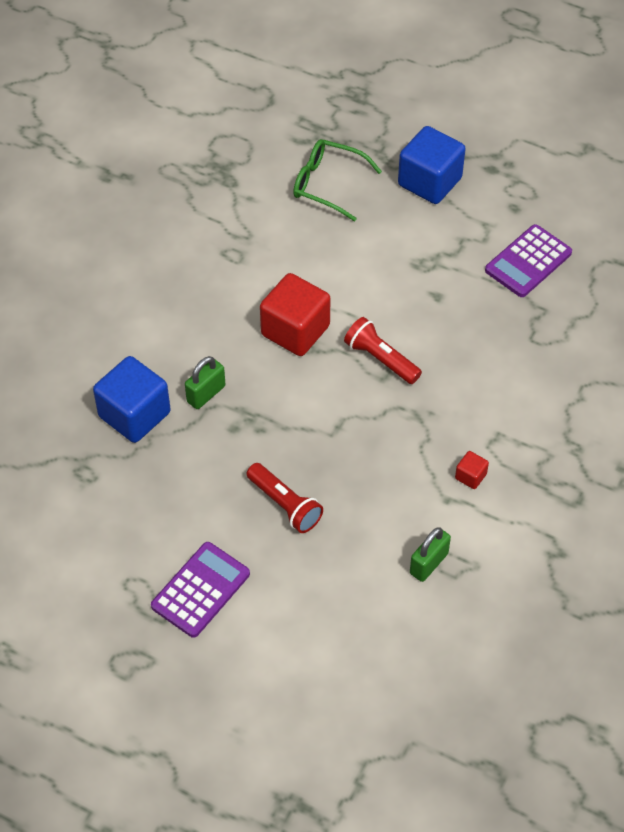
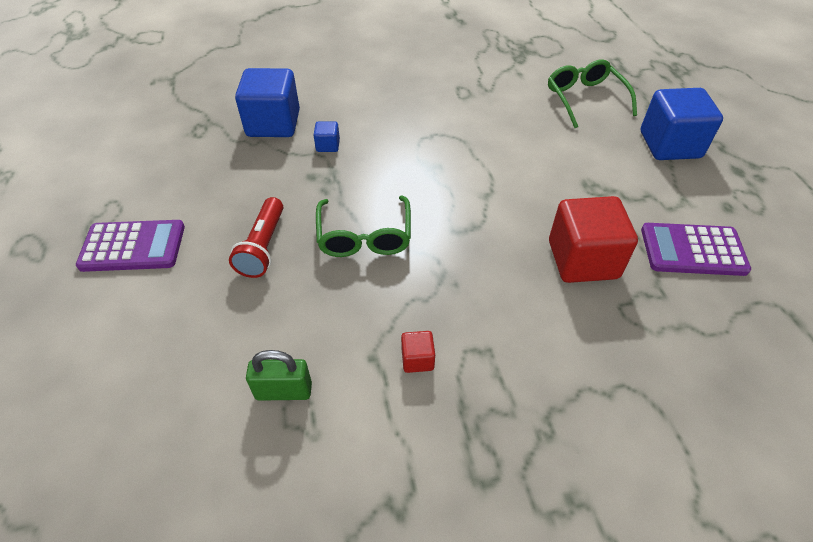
camera: 50 degrees right, 5 degrees down
green padlock [185,356,226,409] -> blue cube [313,121,340,152]
red cube [260,273,330,356] -> red cube moved to [549,196,638,283]
red flashlight [344,317,422,384] -> none
none -> green glasses [316,196,411,257]

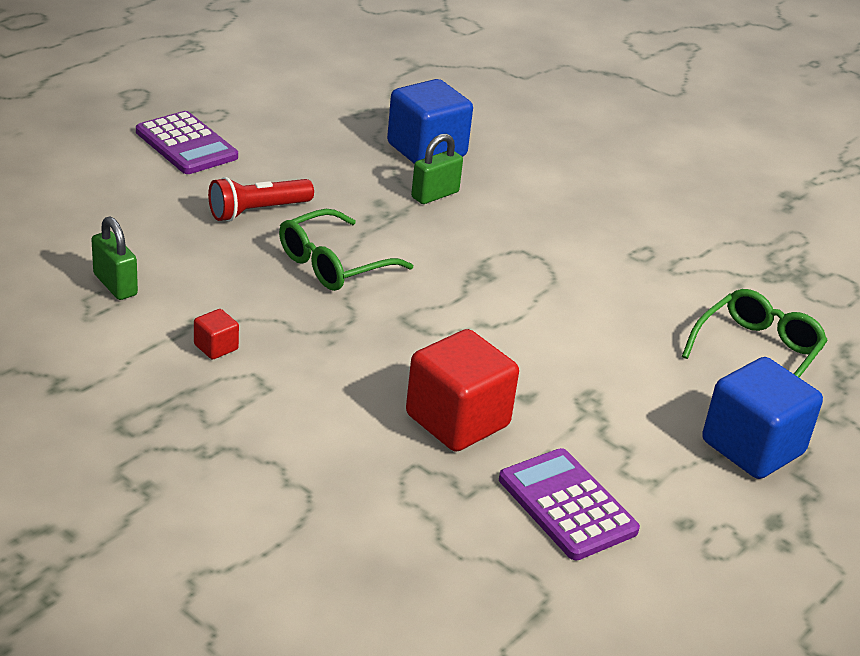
camera: 50 degrees right, 15 degrees down
blue cube [313,121,340,152] -> green padlock [411,134,463,204]

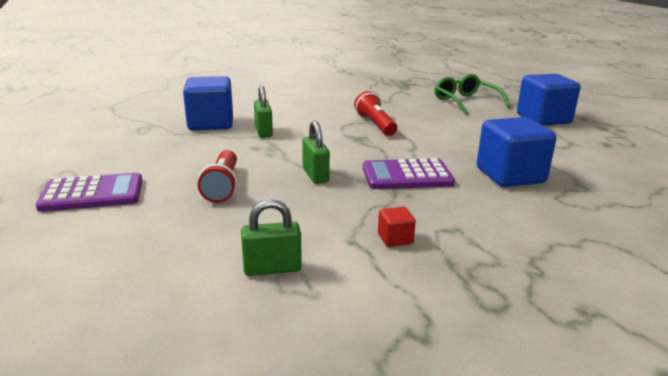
camera: 60 degrees left, 10 degrees down
green glasses [279,209,413,291] -> green padlock [302,121,330,184]
red cube [406,329,519,452] -> blue cube [477,117,557,187]
purple calculator [499,448,640,560] -> purple calculator moved to [363,158,455,189]
none -> red flashlight [354,91,397,136]

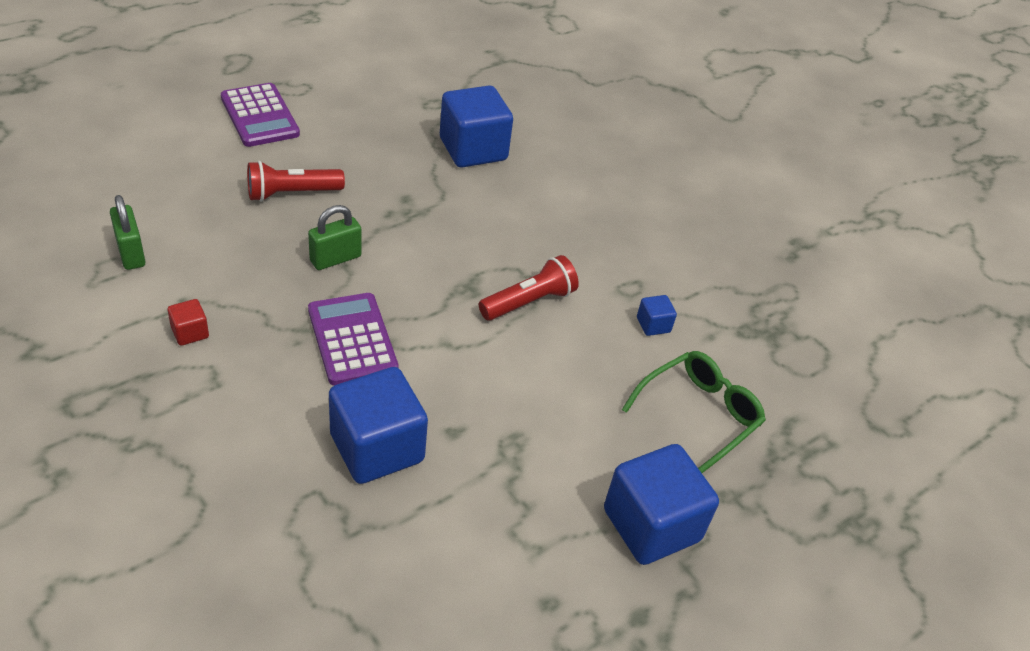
camera: 70 degrees right, 20 degrees up
green padlock [254,85,273,138] -> none
none -> blue cube [637,295,677,336]

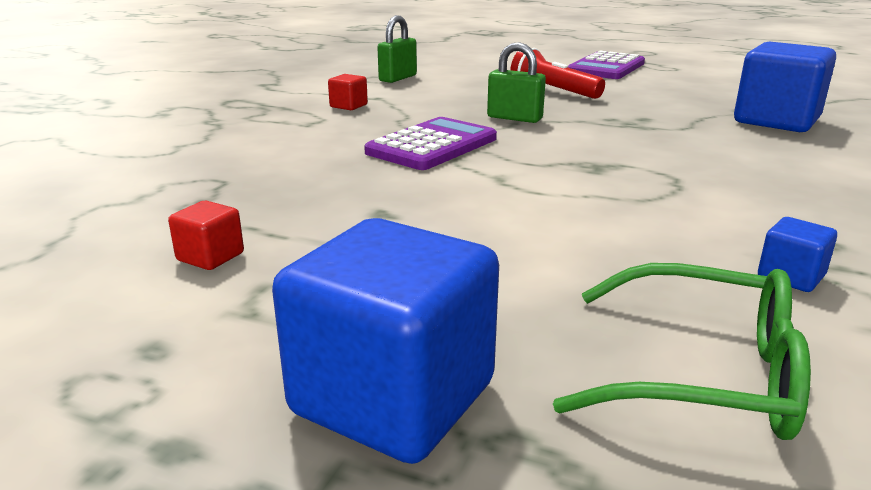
camera: 65 degrees right, 20 degrees down
blue cube [329,367,428,484] -> none
red flashlight [479,255,579,321] -> none
none -> red cube [168,200,244,270]

